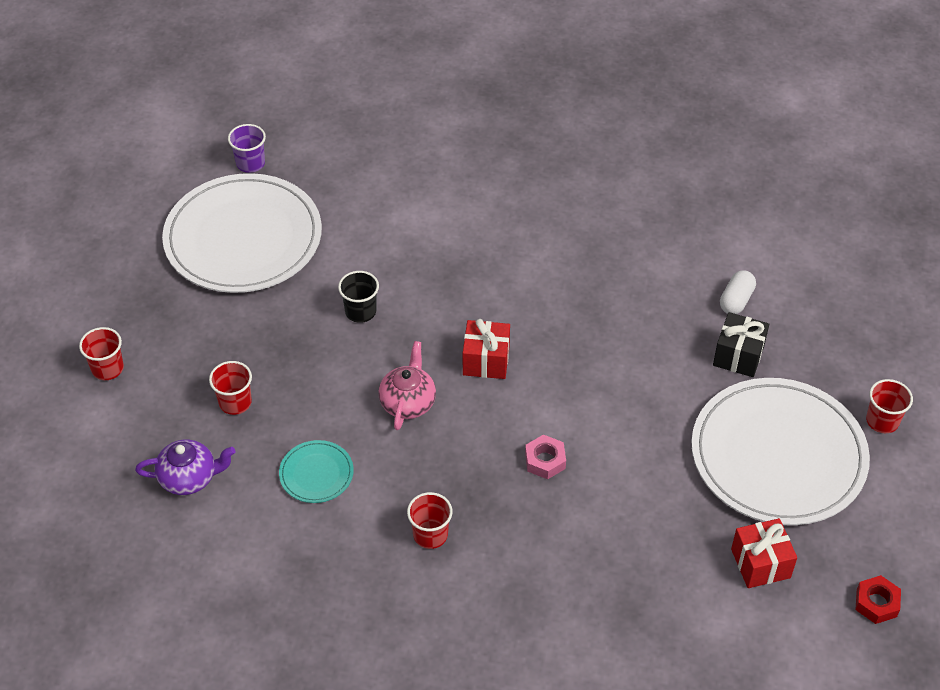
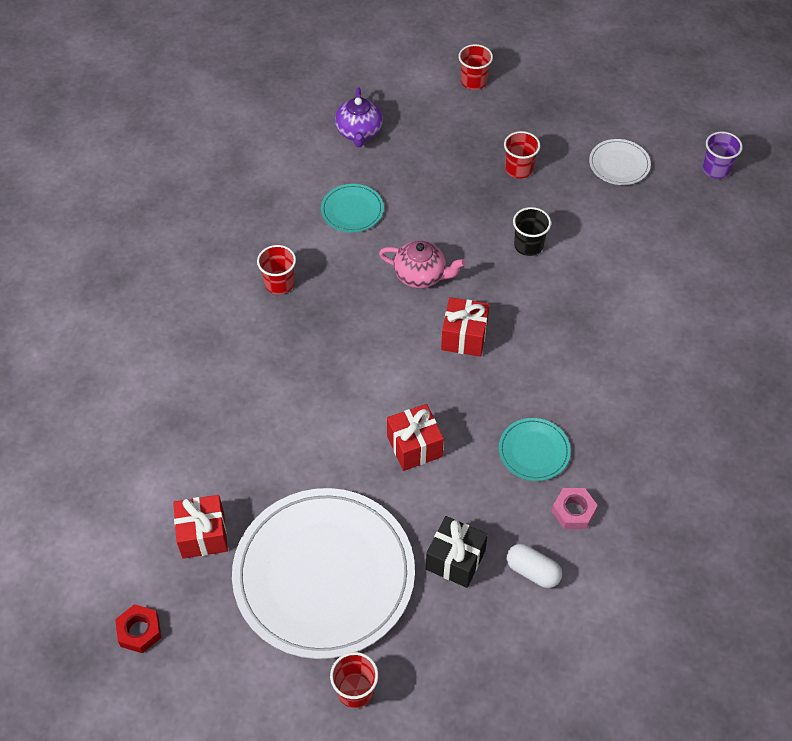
camera: 95 degrees right, 5 degrees up
white plate [162,173,322,293] -> white plate [589,139,651,185], size x0.42
red cup [209,361,252,415] -> red cup moved to [504,131,540,179]
pink nut [525,435,566,479] -> pink nut moved to [552,488,598,529]
none -> red gift [387,404,444,471]
none -> turquoise plate [499,418,571,481]

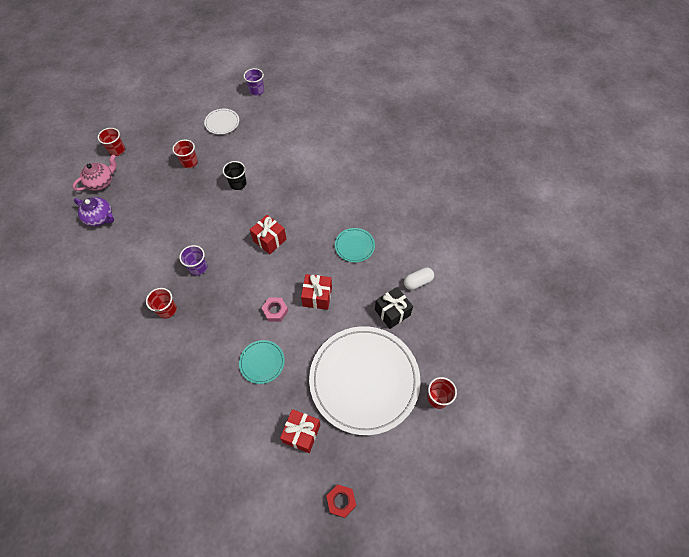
camera: 60 degrees left, 5 degrees up
turquoise plate [321,184,384,232] -> turquoise plate moved to [239,340,285,384]
pink teapot [379,241,465,288] -> pink teapot moved to [73,154,117,191]
pink nut [552,488,598,529] -> pink nut moved to [262,298,288,322]
none -> purple cup [179,245,207,275]

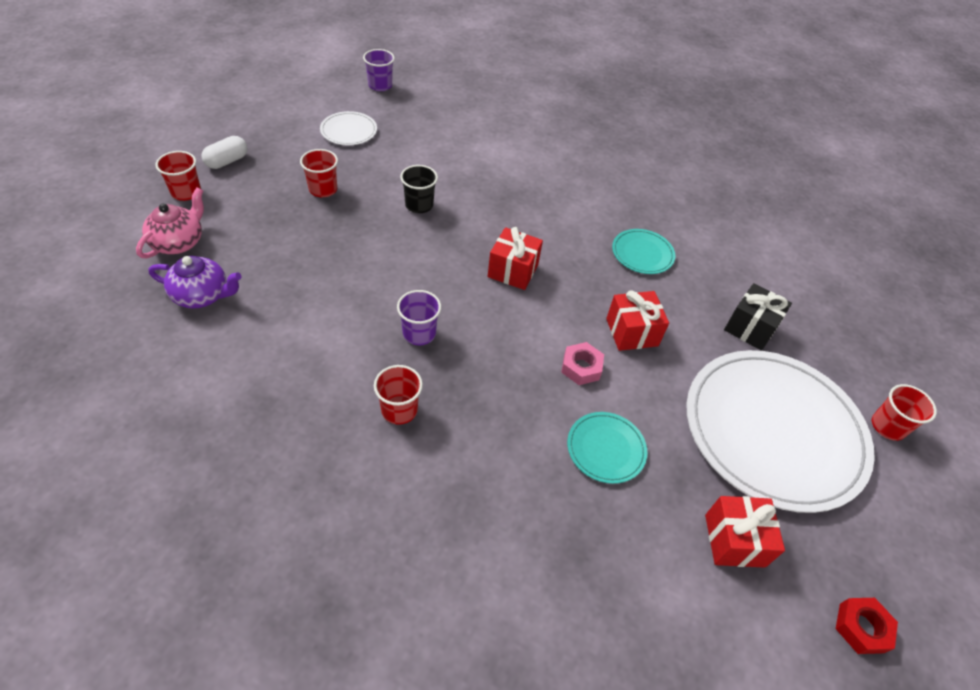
camera: 25 degrees left, 10 degrees down
white capsule [404,267,434,290] -> white capsule moved to [201,136,247,169]

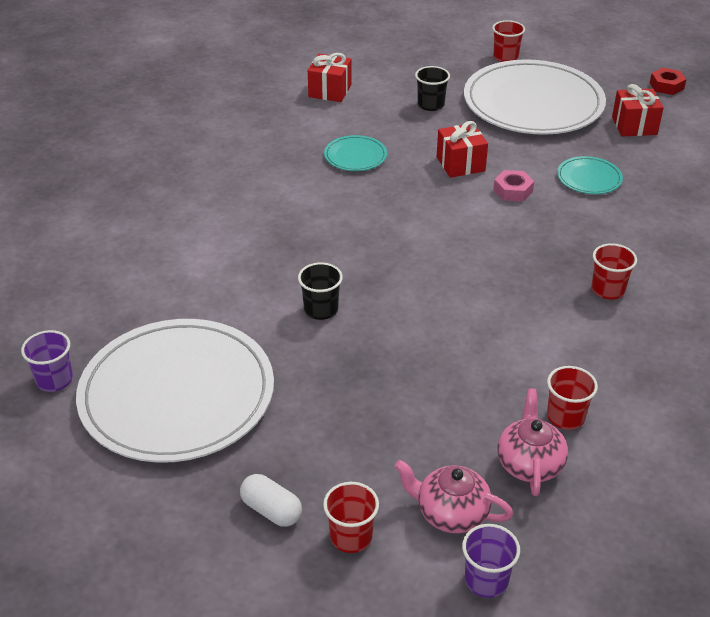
camera: 90 degrees left, 10 degrees down
purple teapot [149,256,242,309] -> pink teapot [497,388,568,496]
red cup [300,149,338,197] -> red cup moved to [547,366,598,430]
white plate [320,111,377,145] -> white plate [76,319,274,463], size x2.38
purple cup [397,290,441,345] -> purple cup moved to [462,524,520,598]
red gift [487,227,543,290] -> red gift moved to [308,53,351,102]
black gift [724,283,792,351] -> black cup [415,66,450,111]

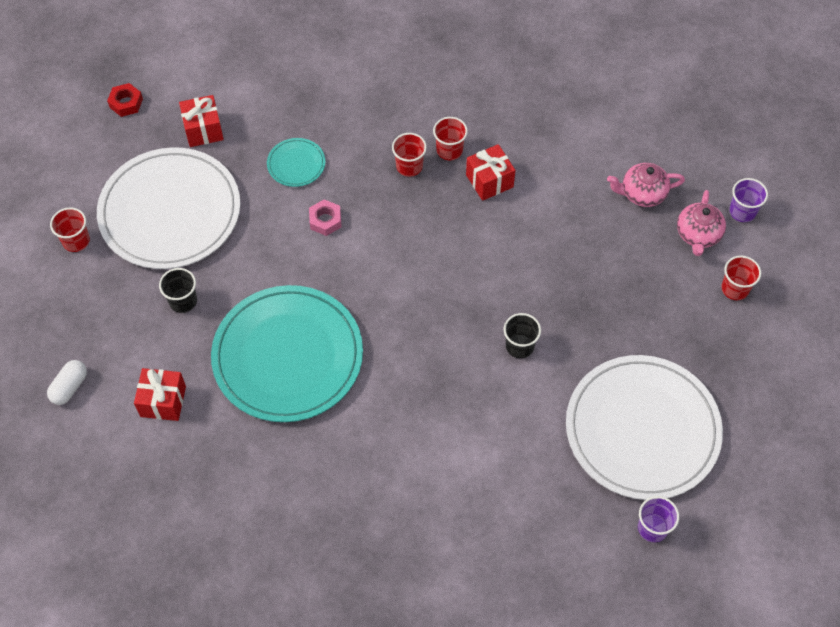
camera: 100 degrees left, 20 degrees up
white capsule [240,474,302,527] -> white capsule moved to [47,360,87,405]
turquoise plate [324,135,387,171] -> turquoise plate [211,285,363,422], size x2.38
red gift [437,121,488,178] -> red gift moved to [466,144,516,201]
red cup [547,366,598,430] -> red cup moved to [392,133,427,177]

